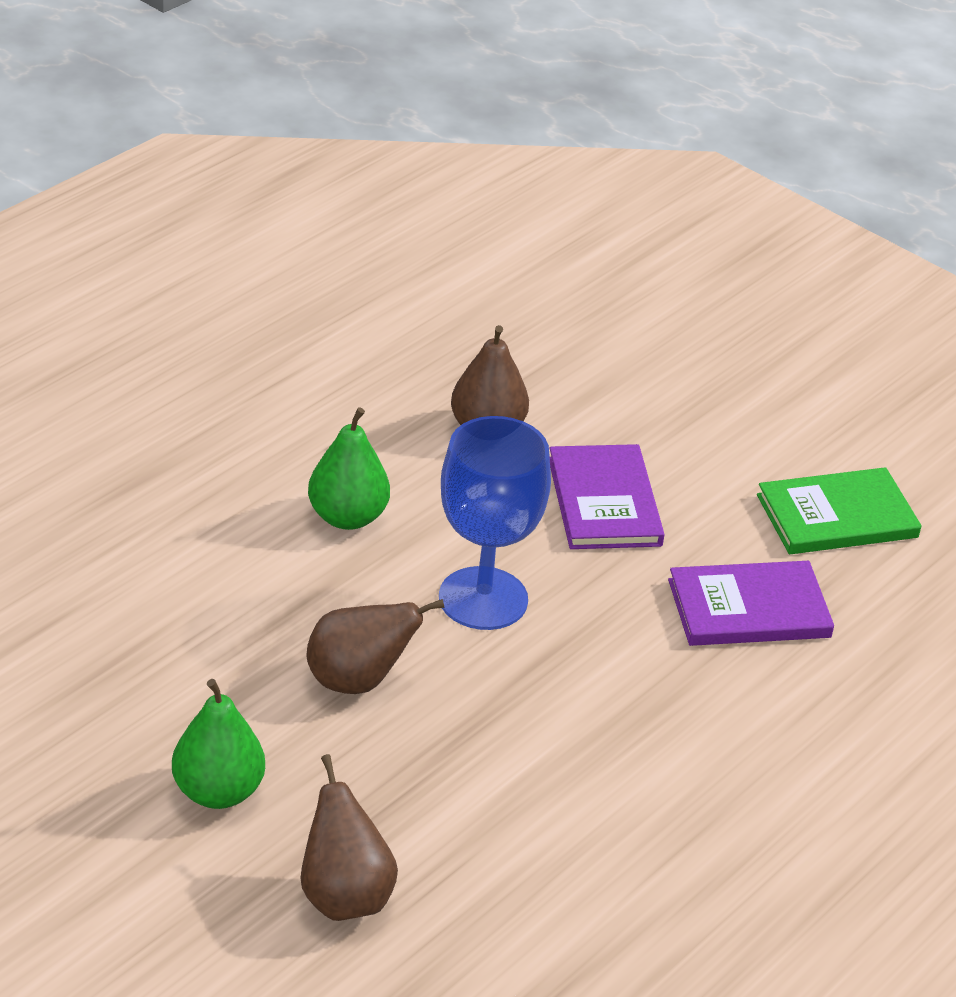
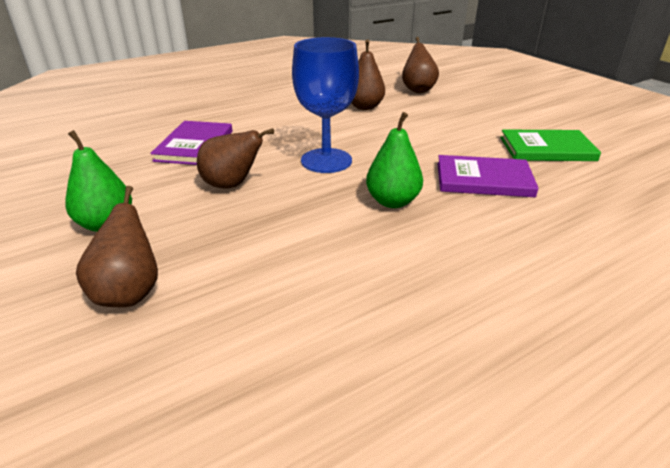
camera: 20 degrees right, 5 degrees down
green pear [308,407,390,530] -> green pear moved to [366,112,423,208]
purple book [550,444,665,549] -> purple book moved to [150,121,232,165]
none -> brown pear [402,37,439,93]

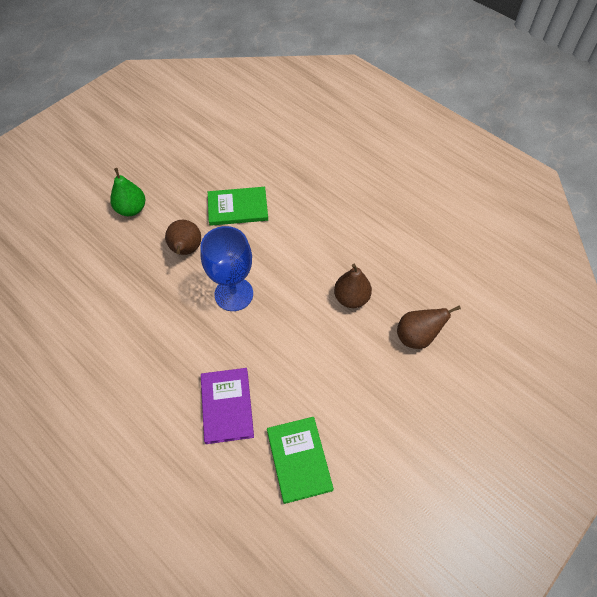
camera: 75 degrees right, 25 degrees up
brown pear [76,186,158,307] -> none
purple book [150,121,232,165] -> green book [208,187,268,226]
green pear [366,112,423,208] -> none

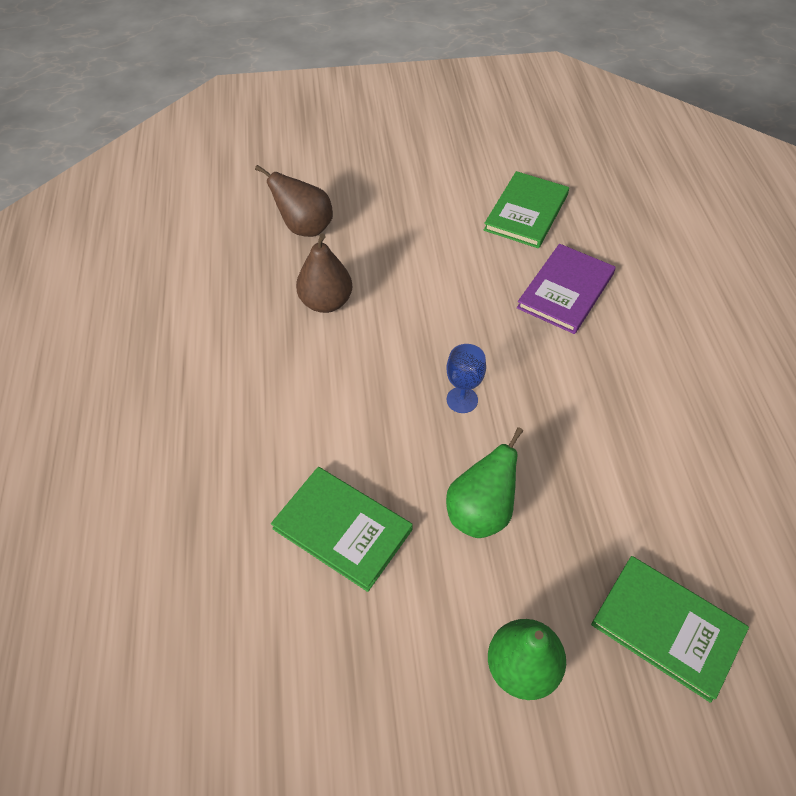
camera: 140 degrees left, 5 degrees down
brown pear [165,220,201,255] -> green pear [446,427,523,538]
blue goblet [200,226,253,311] -> blue goblet [447,344,486,413], size x0.49
none -> green book [591,556,749,703]

